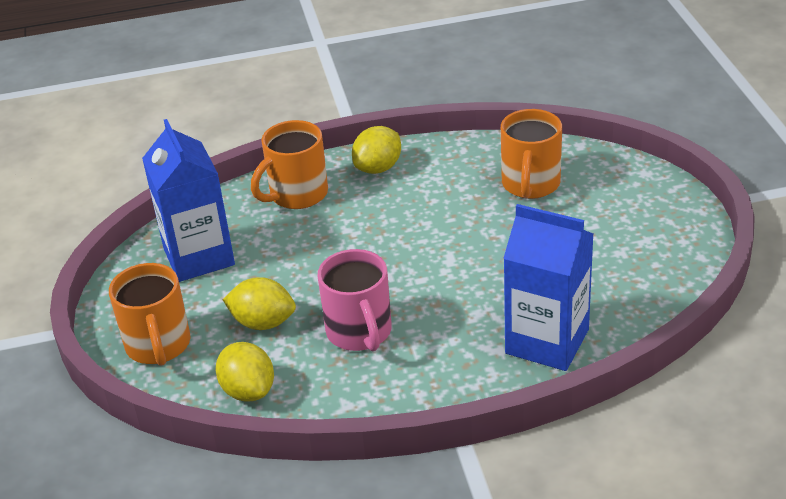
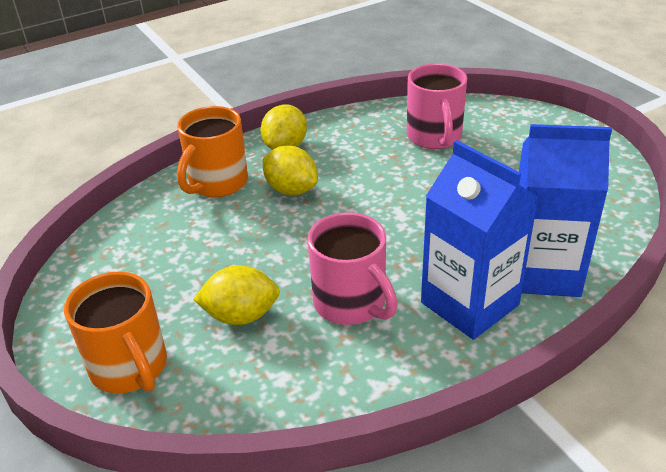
camera: 20 degrees left, 0 degrees up
blue carton [142,119,235,282] -> blue carton moved to [421,140,539,340]
yellow lemon [216,342,274,402] -> yellow lemon moved to [263,146,318,195]
orange mug [501,109,562,199] -> pink mug [407,64,467,149]

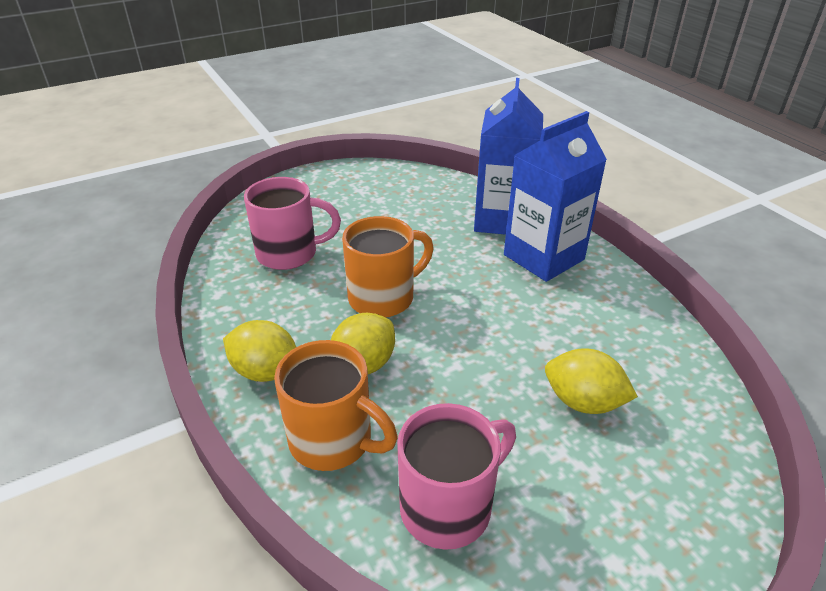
camera: 90 degrees left, 0 degrees up
orange mug [64,272,167,393] -> orange mug moved to [342,216,434,317]
yellow lemon [193,265,280,325] -> yellow lemon turned 60 degrees counterclockwise [545,348,638,414]
pink mug [307,212,398,325] -> pink mug moved to [397,403,516,550]

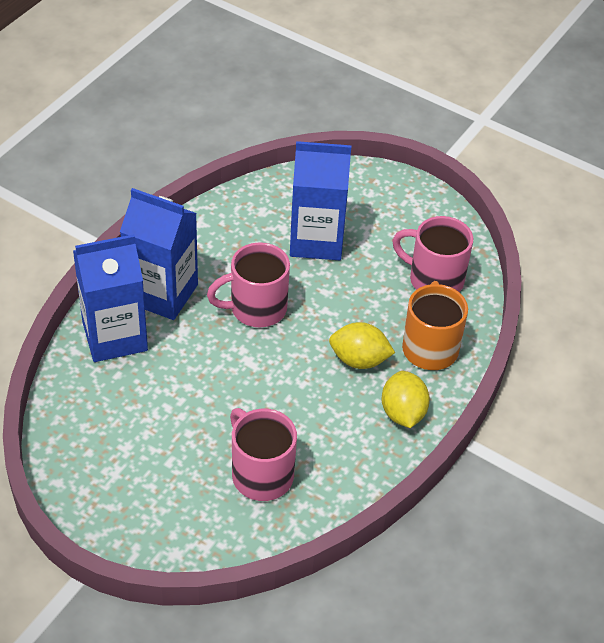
camera: 120 degrees left, 10 degrees up
orange mug [342,216,434,317] -> none
yellow lemon [545,348,638,414] -> blue carton [290,141,351,260]
none -> pink mug [207,242,290,327]

